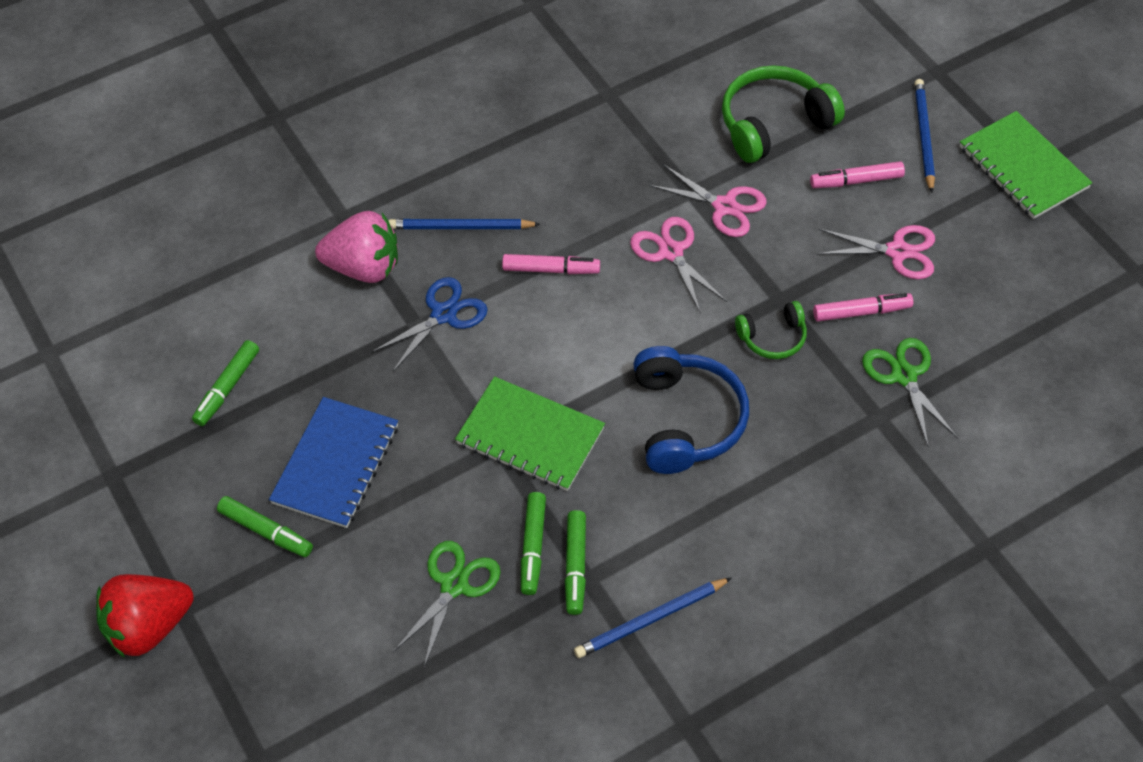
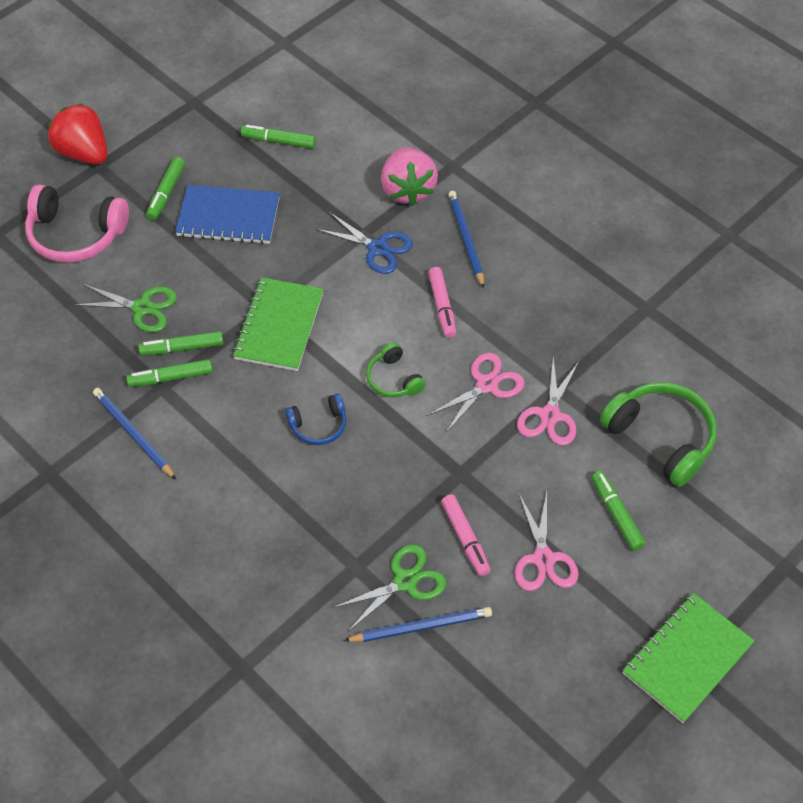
camera: 75 degrees right, 0 degrees up
blue headphones [633,346,749,474] -> blue headphones [285,393,346,445], size x0.55
green headphones [735,301,807,359] -> green headphones moved to [366,342,426,398]
pink marker [810,161,905,188] -> green marker [591,471,646,551]
blue pencil [914,79,935,193] -> blue pencil moved to [344,607,492,642]
none -> pink headphones [25,184,129,263]

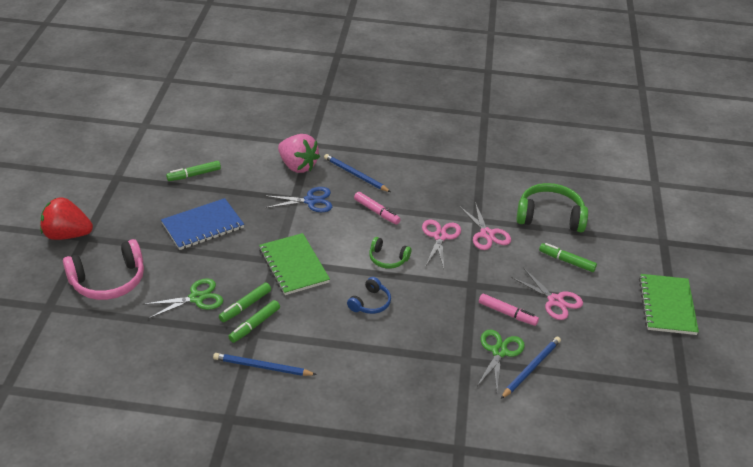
camera: 40 degrees left, 15 degrees down
green marker [146,157,185,220] -> none

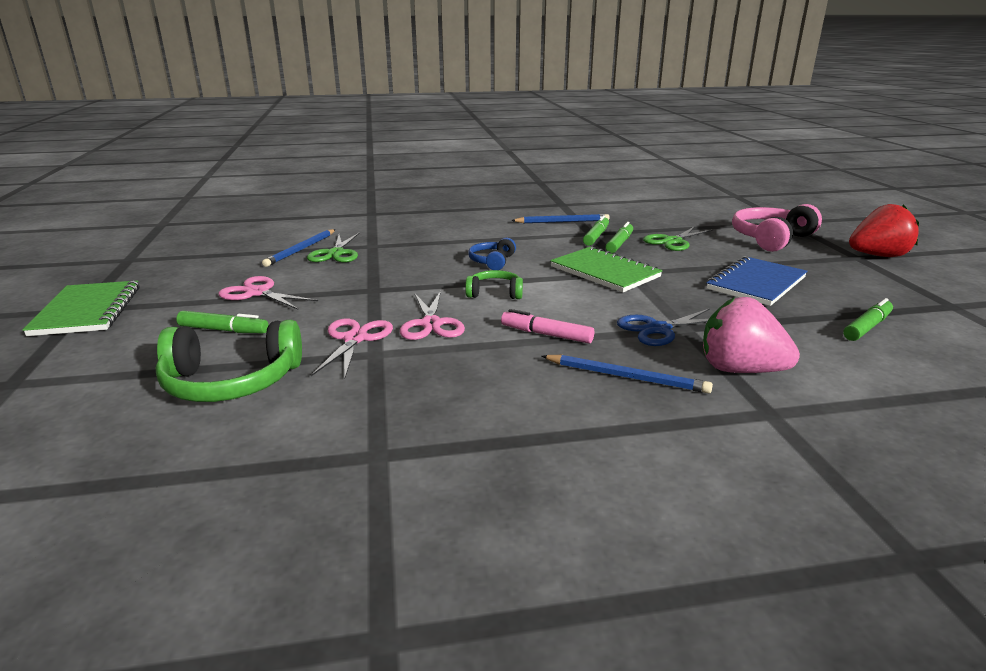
camera: 165 degrees right, 15 degrees down
pink scissors [459,202,511,250] -> pink scissors turned 45 degrees clockwise [311,318,393,378]
pink marker [479,294,539,326] -> none

